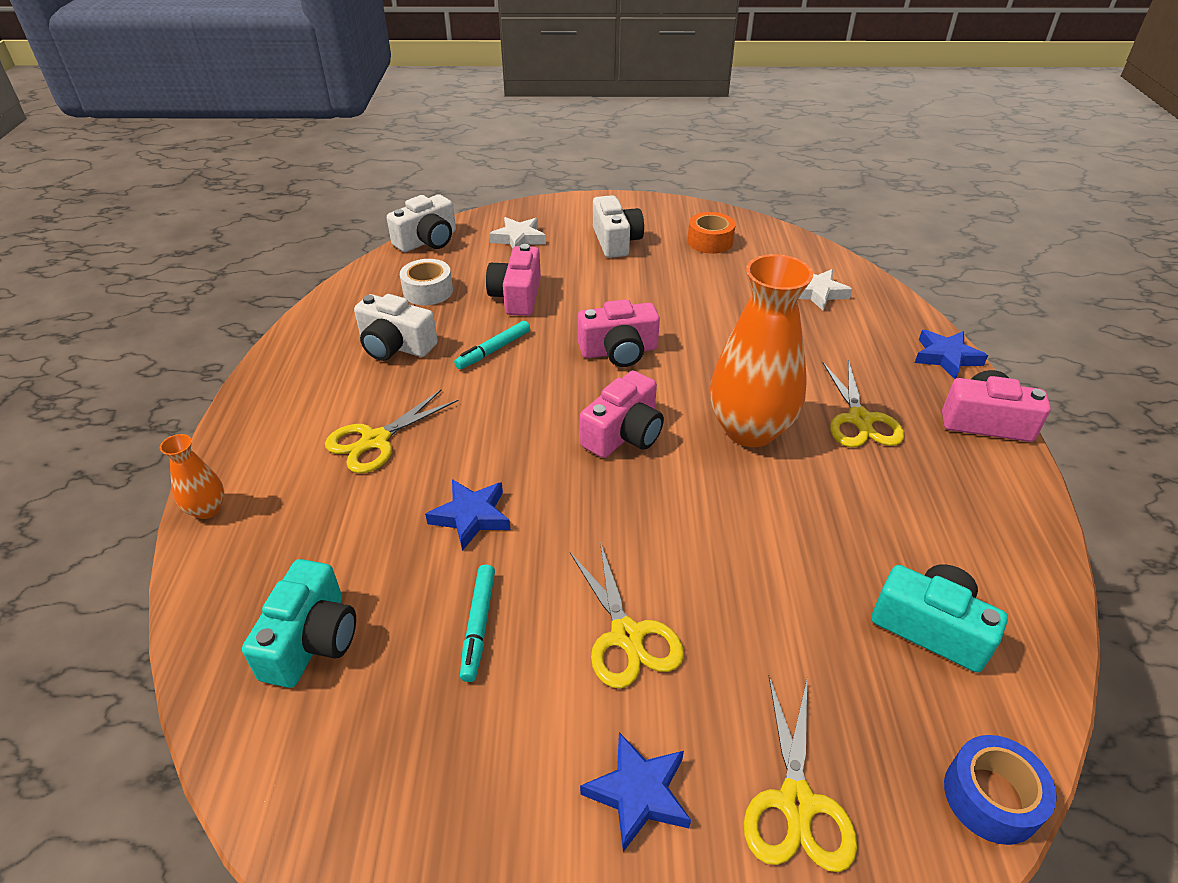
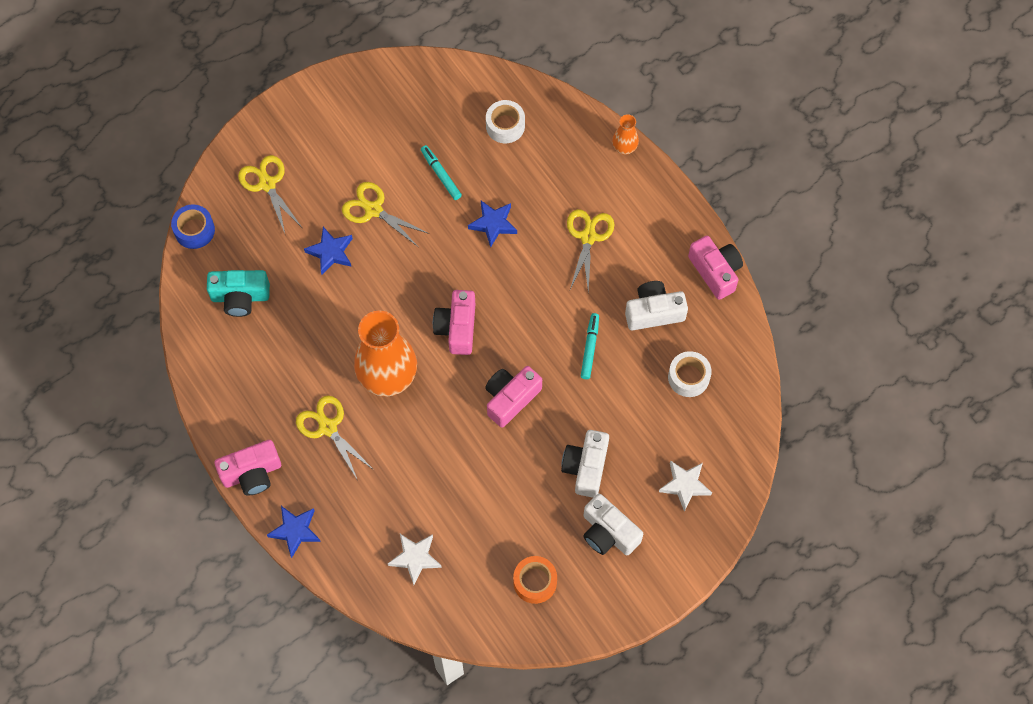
camera: 145 degrees right, 25 degrees up
turquoise camera [242,559,356,688] -> white tape [486,100,525,143]
white camera [387,195,456,252] -> white camera moved to [561,430,609,498]
pink camera [486,244,541,316] -> pink camera moved to [688,236,743,300]
blue star [580,732,691,852] -> blue star moved to [304,227,353,274]

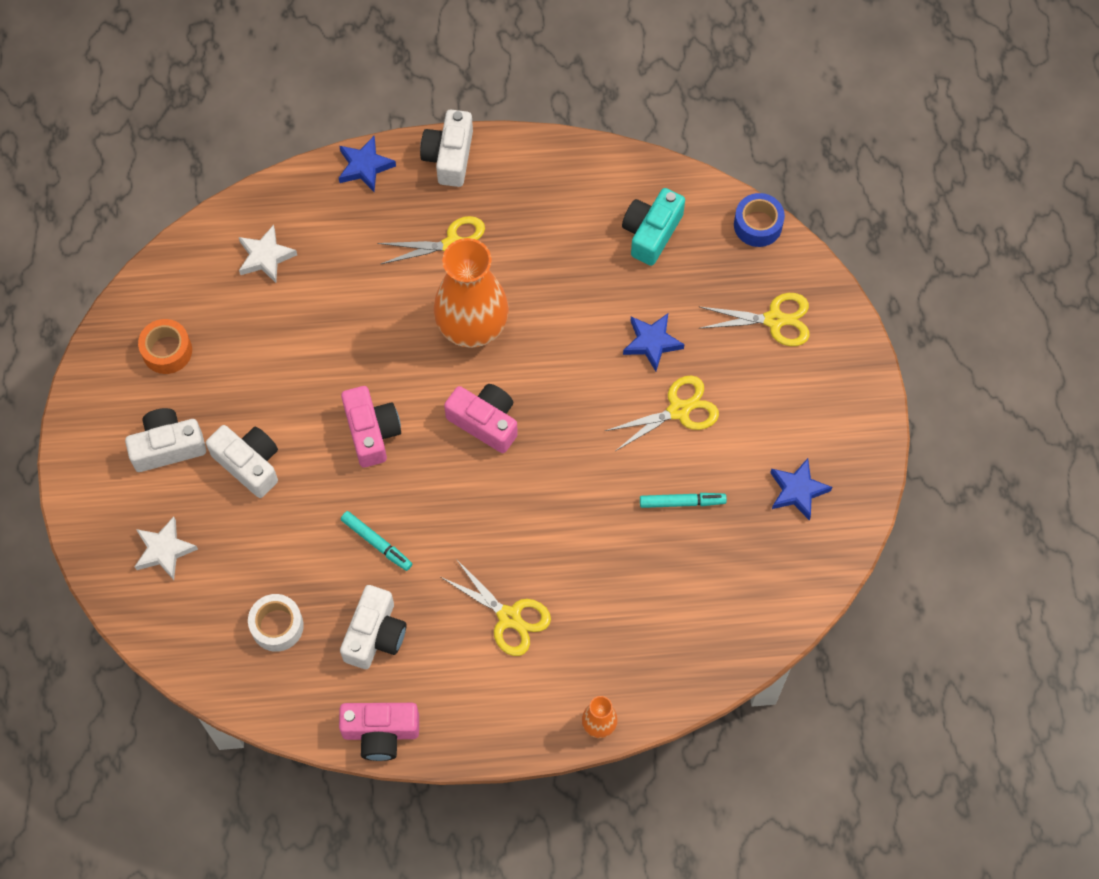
camera: 120 degrees right, 0 degrees up
pink camera [214,440,281,496] -> white camera [420,110,473,187]
blue star [468,201,517,248] -> blue star moved to [770,458,832,521]
white tape [486,100,525,143] -> none

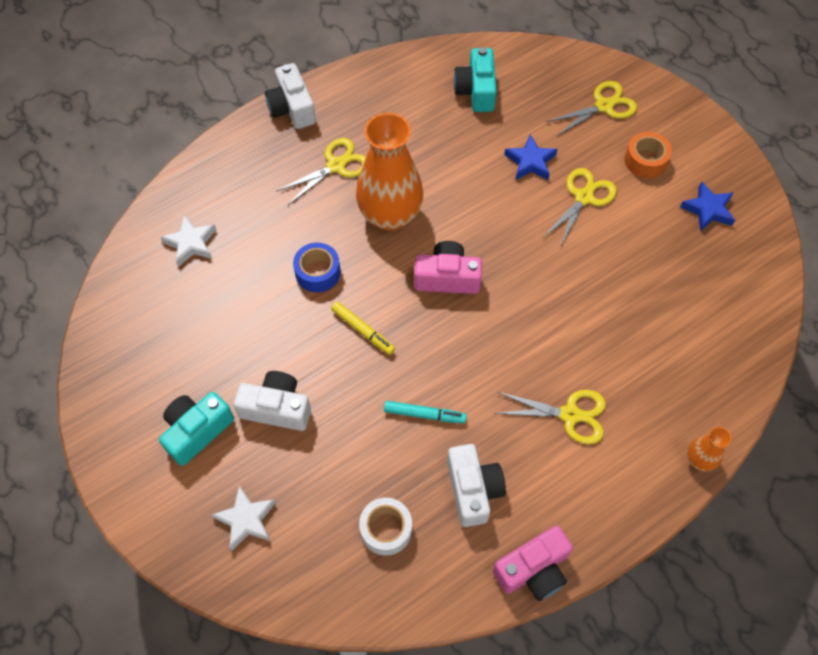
camera: 30 degrees left, 5 degrees down
white camera [125,408,206,472] -> turquoise camera [159,392,234,466]
orange tape [138,319,192,374] -> orange tape moved to [624,132,672,178]
blue star [339,136,396,192] -> none
pink camera [341,386,401,467] -> yellow marker [331,302,395,355]
turquoise marker [640,493,727,508] -> none
blue tape [734,193,785,247] -> blue tape moved to [293,243,341,293]

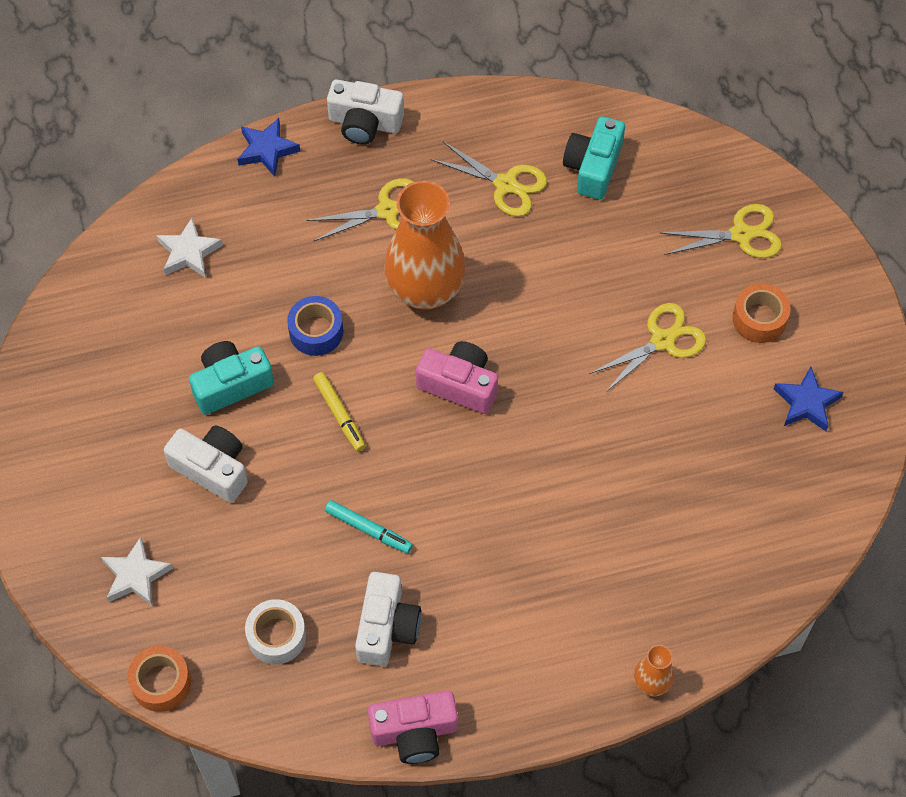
camera: 20 degrees right, 0 degrees up
turquoise camera [159,392,234,466] -> turquoise camera moved to [189,341,274,415]
white camera [265,63,316,129] -> white camera turned 75 degrees counterclockwise [327,80,404,145]
yellow scissors [494,390,606,445] -> yellow scissors moved to [431,141,547,217]
blue star [504,134,557,180] -> blue star moved to [237,118,300,177]
none -> orange tape [127,646,191,712]

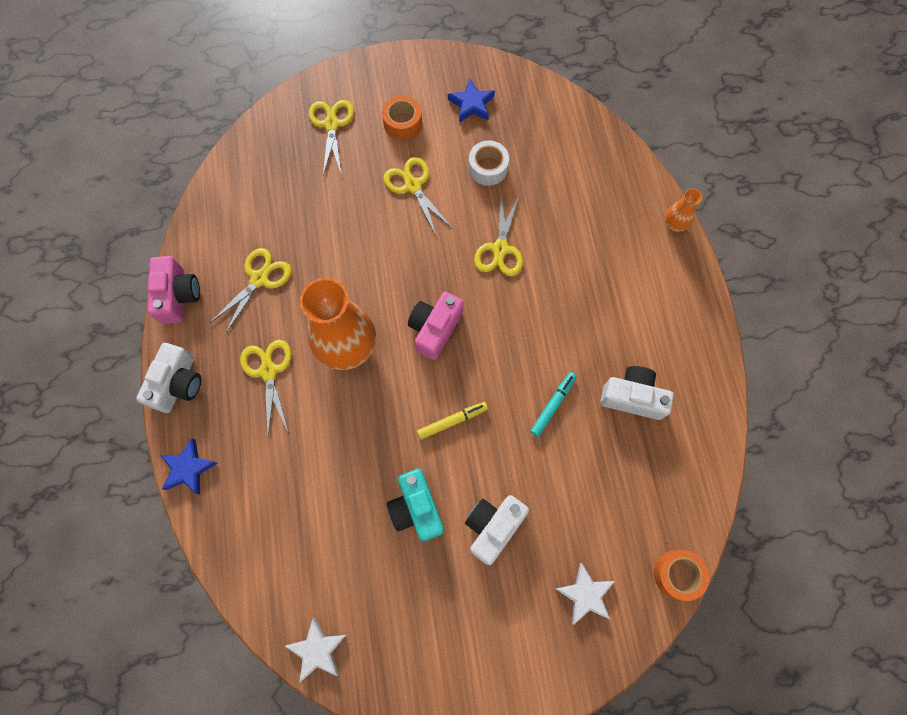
camera: 85 degrees left, 10 degrees up
white star [157,218,223,278] -> white star moved to [285,617,346,683]
white tape [245,599,306,664] -> white tape moved to [468,140,509,186]
blue tape [287,296,343,356] -> none
pink camera [368,690,458,764] -> pink camera moved to [148,256,200,324]
turquoise camera [563,116,625,200] -> none
none -> yellow scissors [474,196,523,276]

